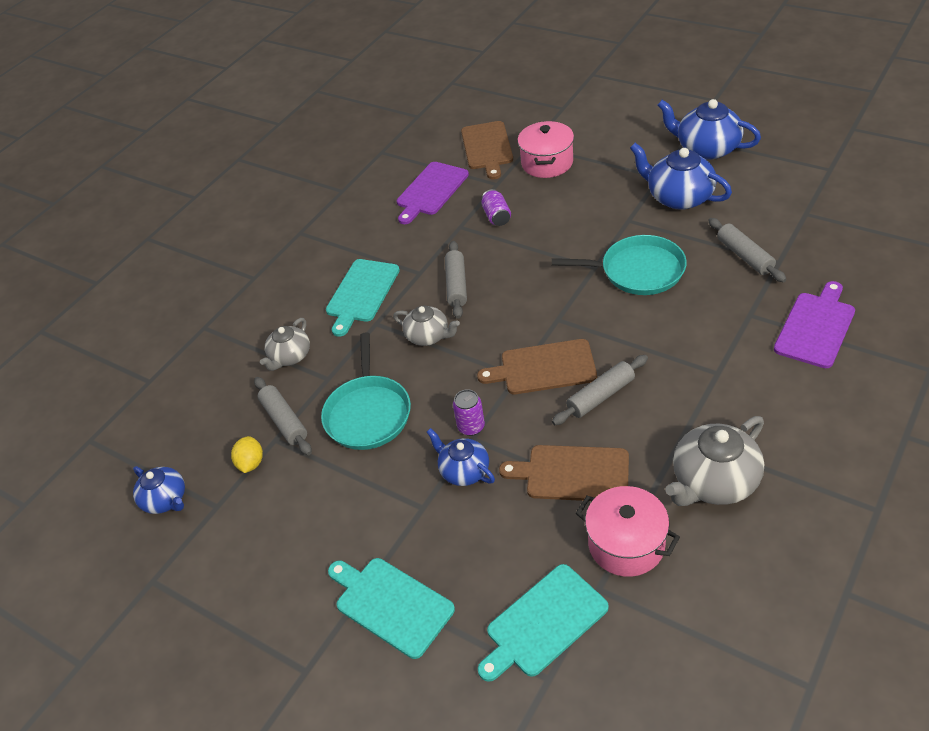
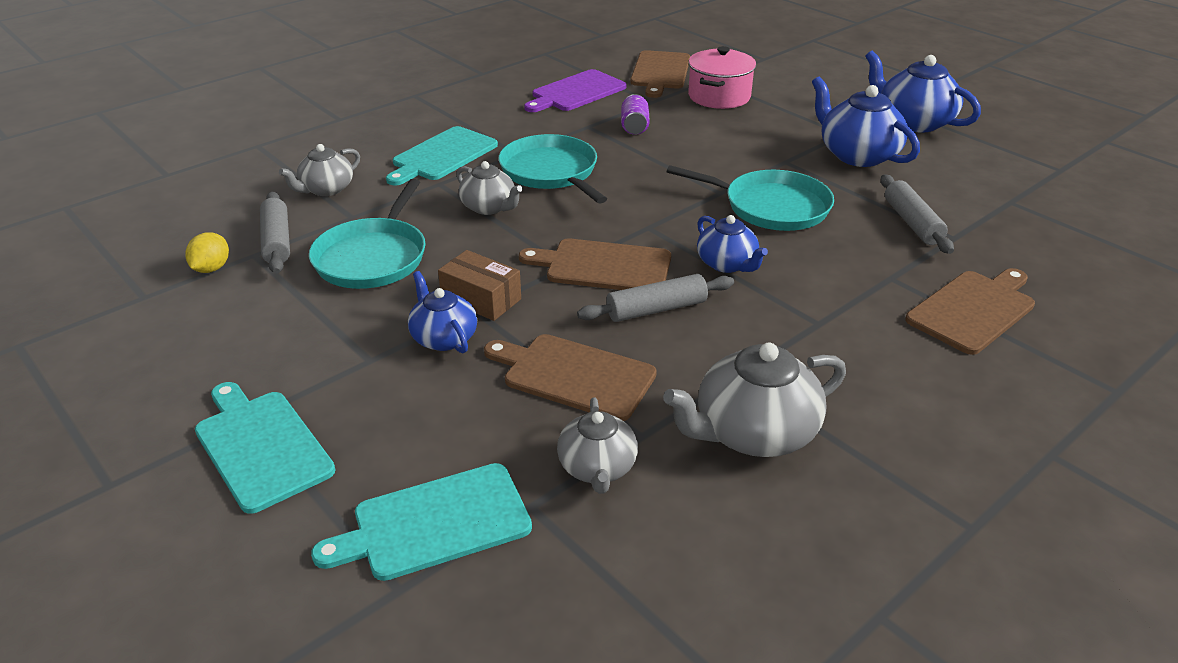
camera: 10 degrees right, 10 degrees down
blue teapot [133,466,185,514] -> blue teapot moved to [697,215,768,273]
grey rolling pin [445,241,467,319] -> turquoise pan [499,134,607,204]
purple can [453,389,485,436] -> brown box [438,250,521,321]
pink pot [576,486,680,577] -> grey teapot [557,397,638,494]
purple cutting board [774,281,855,368] -> brown cutting board [905,268,1035,355]

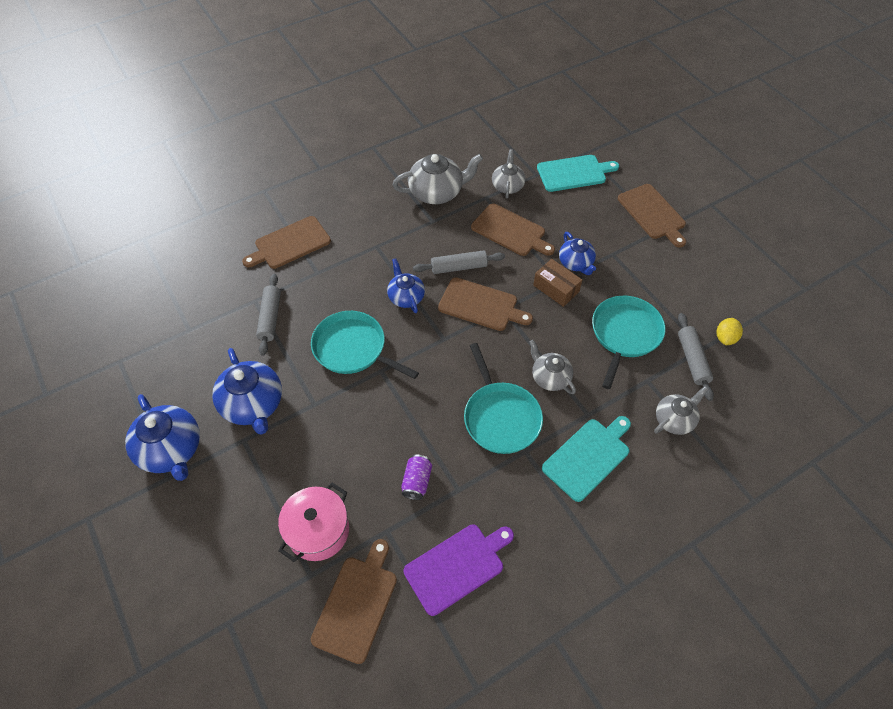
camera: 170 degrees left, 20 degrees up
turquoise cutting board [195,382,335,514] -> brown cutting board [618,184,686,248]

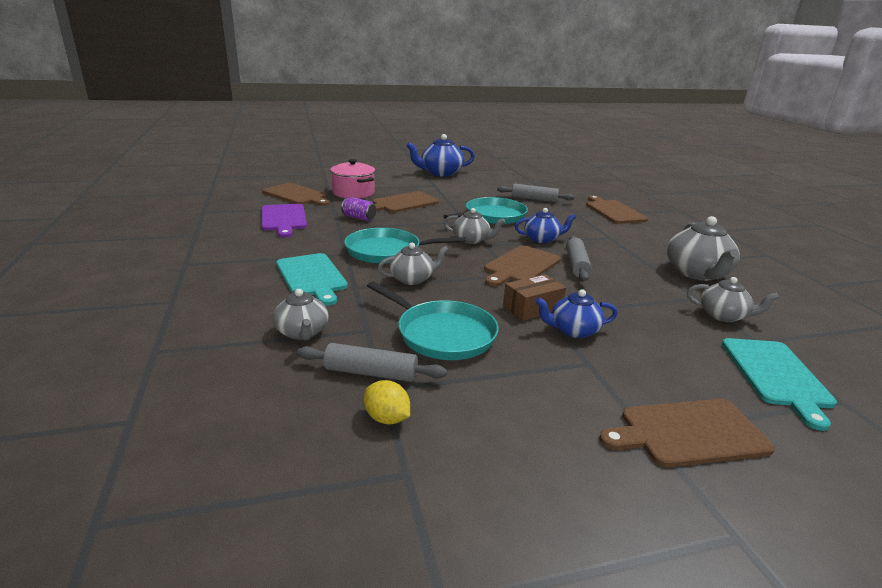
camera: 105 degrees right, 30 degrees down
blue teapot [212,348,282,435] -> none
brown cutting board [471,203,555,256] -> brown cutting board moved to [372,191,439,213]
none -> grey teapot [444,208,505,244]

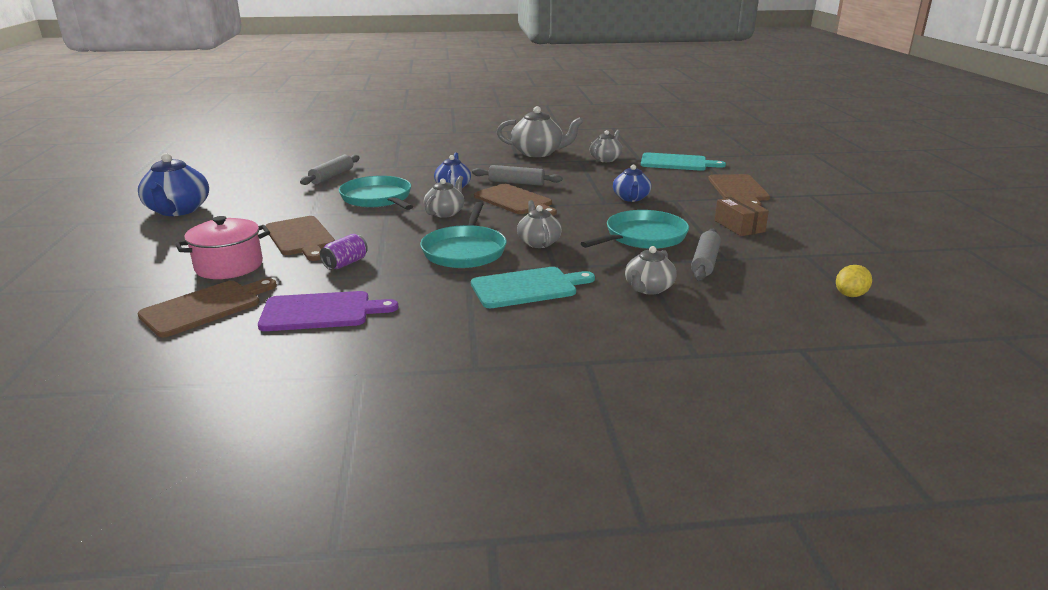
camera: 80 degrees left, 0 degrees up
grey teapot [273,289,329,340] -> grey teapot turned 135 degrees clockwise [625,246,677,295]
yellow lemon [364,380,410,424] -> yellow lemon moved to [836,265,872,297]
brown box [503,274,566,321] -> brown box moved to [715,196,769,236]
brown cutting board [586,195,648,224] -> none

